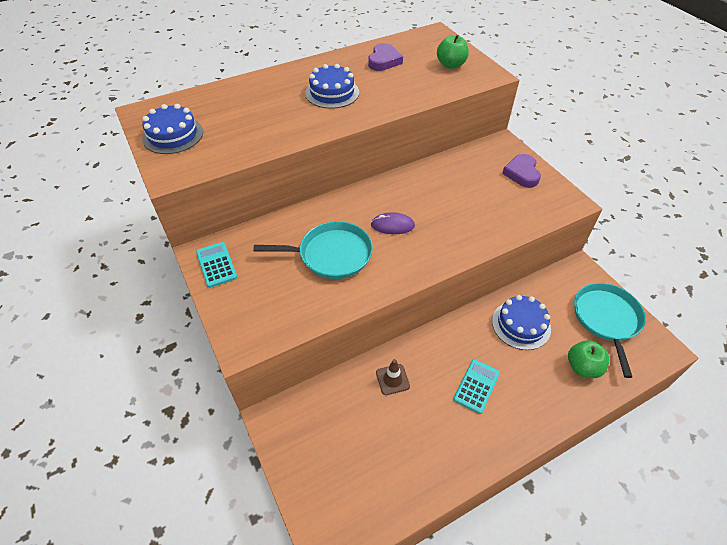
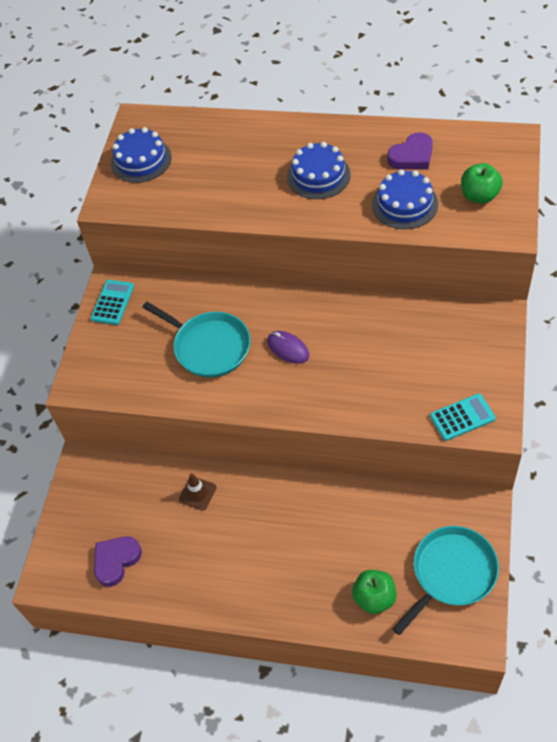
camera: 45 degrees right, 5 degrees up
turquoise calculator [453,359,500,414] -> turquoise calculator moved to [430,394,496,441]
blue cake [492,295,551,350] -> blue cake moved to [372,169,438,229]
purple heart [502,154,541,188] -> purple heart moved to [94,536,142,587]

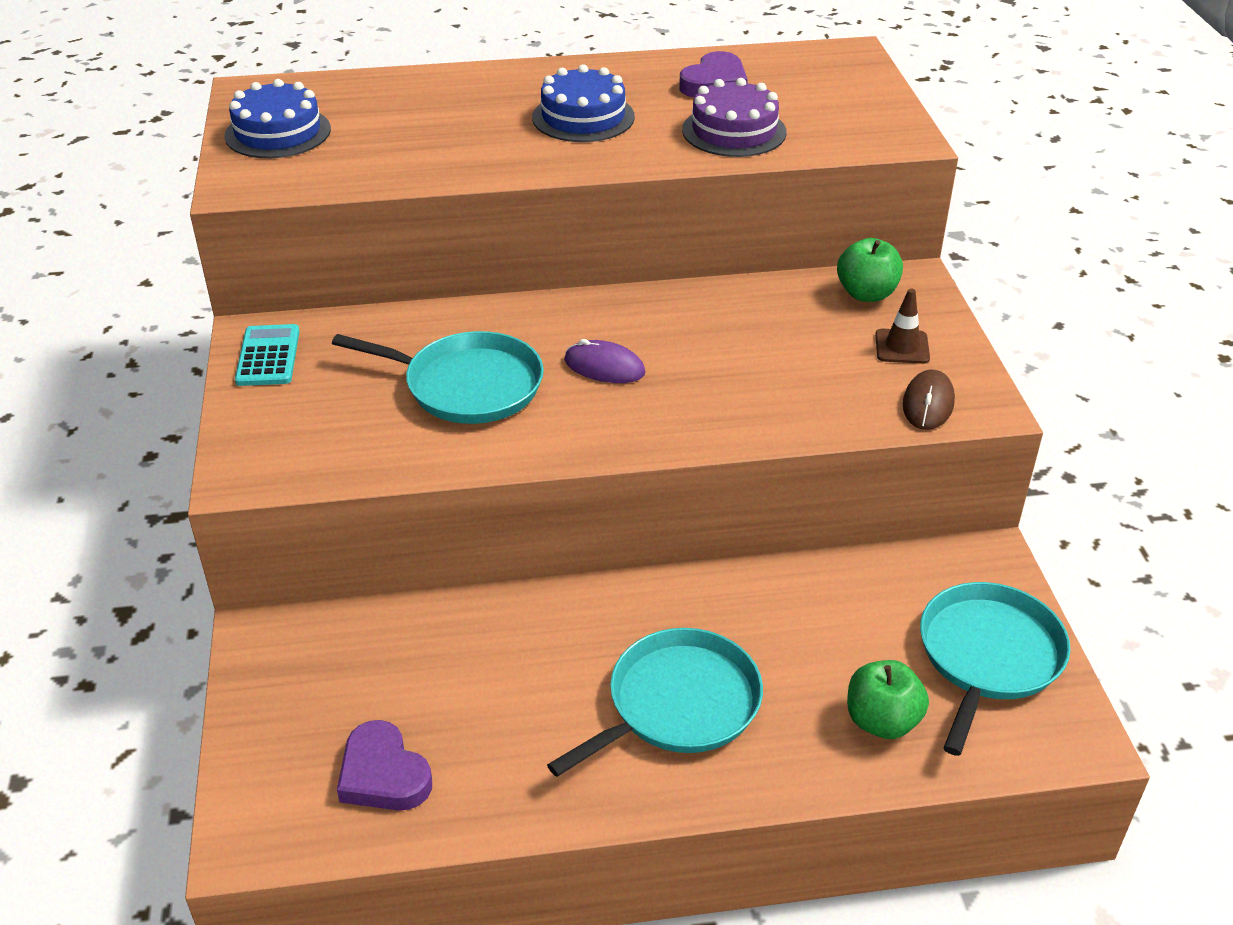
camera: 25 degrees left, 15 degrees down
purple heart [94,536,142,587] -> purple heart turned 60 degrees counterclockwise [337,720,432,811]
brown traffic cone [179,473,217,510] -> brown traffic cone moved to [875,289,930,364]
blue cake [372,169,438,229] -> purple cake [682,78,787,157]
turquoise calculator [430,394,496,441] -> brown mouse [903,370,955,430]
green apple [461,163,503,204] -> green apple moved to [837,238,903,302]
none -> turquoise pan [547,628,763,777]

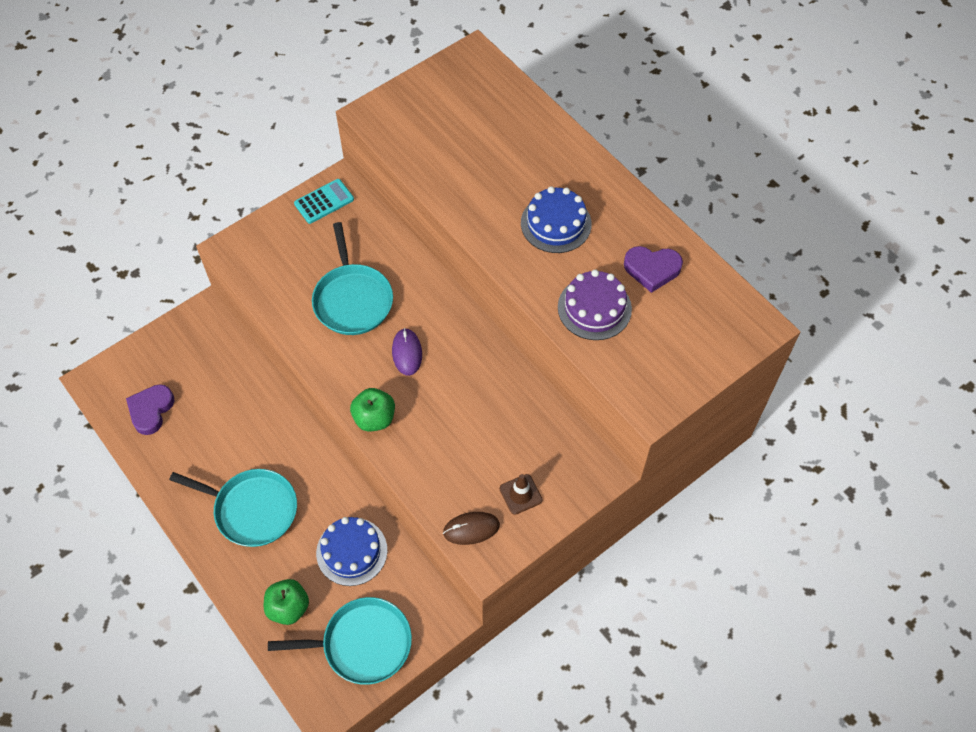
camera: 60 degrees right, 20 degrees up
blue cake [224,79,331,158] -> blue cake moved to [316,517,387,586]
green apple [837,238,903,302] -> green apple moved to [350,388,395,431]

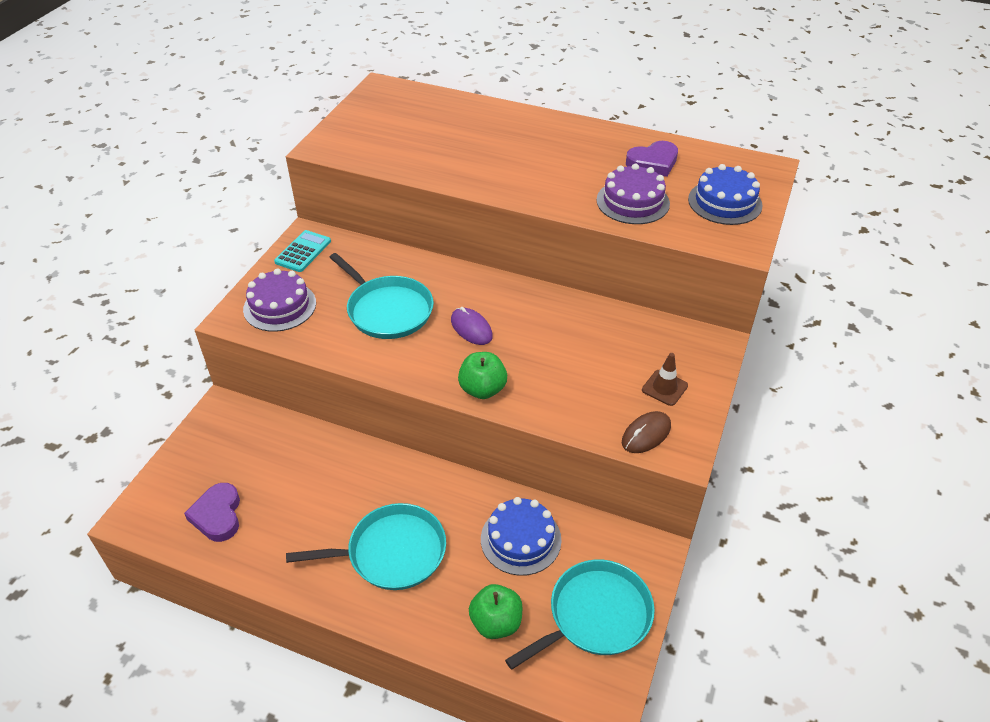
camera: 30 degrees left, 15 degrees down
blue cake [521,186,592,253] -> blue cake moved to [688,164,763,225]
none -> purple cake [243,269,316,332]

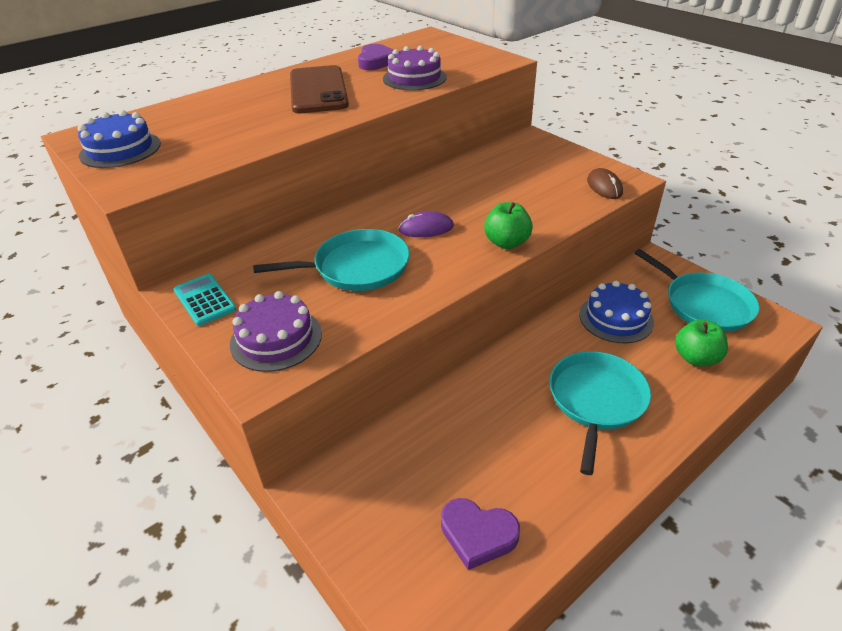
camera: 60 degrees left, 5 degrees down
turquoise pan [505,560,655,670] -> turquoise pan turned 150 degrees clockwise [635,249,759,332]
brown traffic cone [642,353,688,406] -> none
blue cake [688,164,763,225] -> blue cake moved to [78,110,161,168]
none -> brown phone [290,65,349,113]

